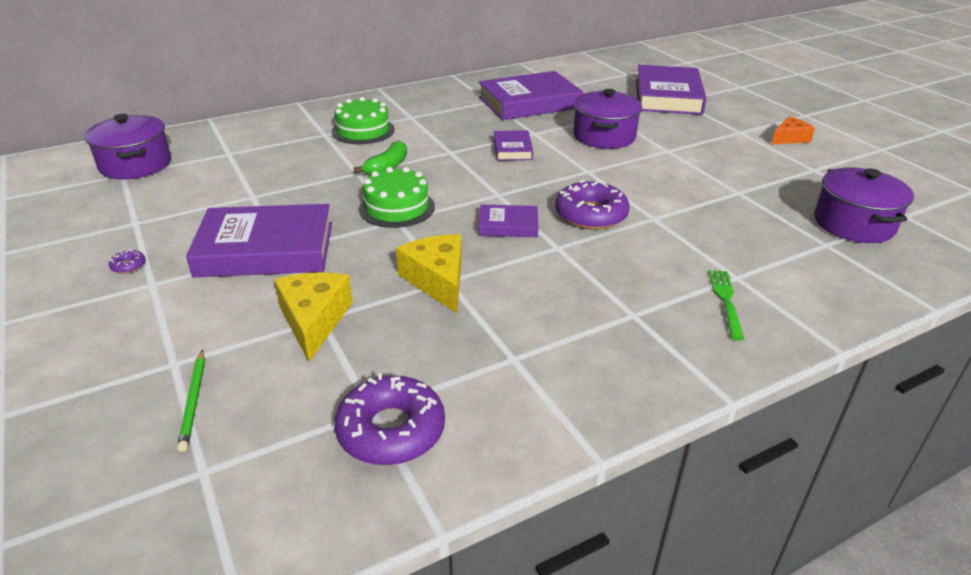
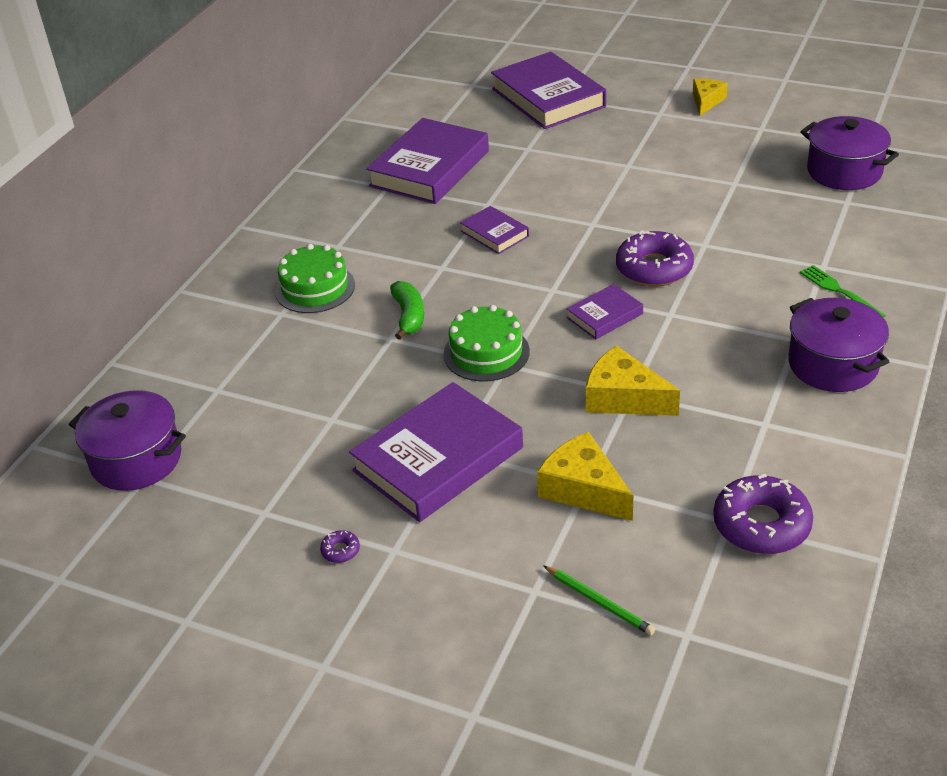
camera: 35 degrees left, 5 degrees up
purple pot [573,89,642,149] -> purple pot moved to [788,298,889,392]
orange cheese [772,116,815,144] -> yellow cheese [693,79,728,116]

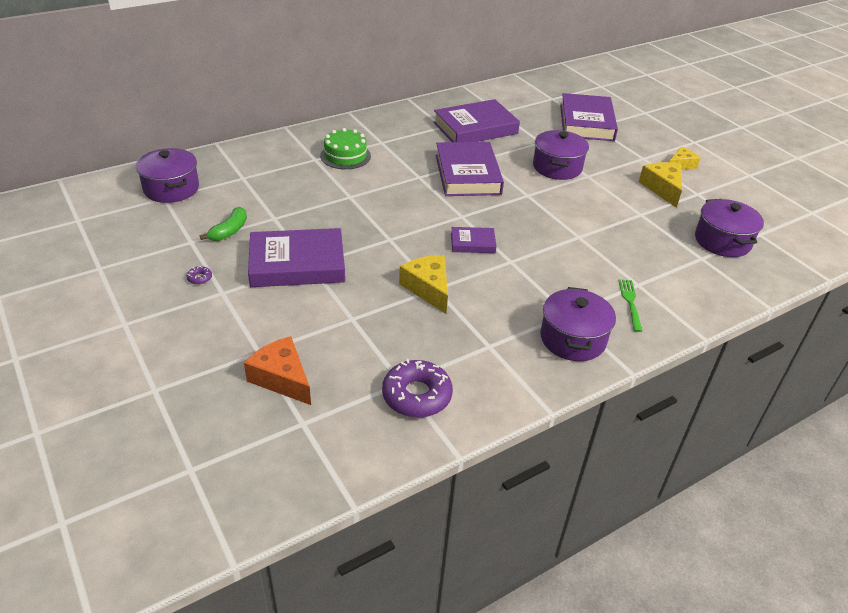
camera: 30 degrees right, 0 degrees up
green banana [390,281,424,340] -> green banana moved to [200,207,247,241]
green cake [443,305,530,381] -> none
purple book [460,206,529,254] -> purple book [436,142,504,196], size x2.02
yellow cheese [537,432,633,521] -> yellow cheese moved to [639,162,682,208]
green pencil [543,565,655,635] -> orange cheese [244,336,311,405]
purple donut [616,230,694,286] -> none
none -> purple pot [533,130,589,180]

